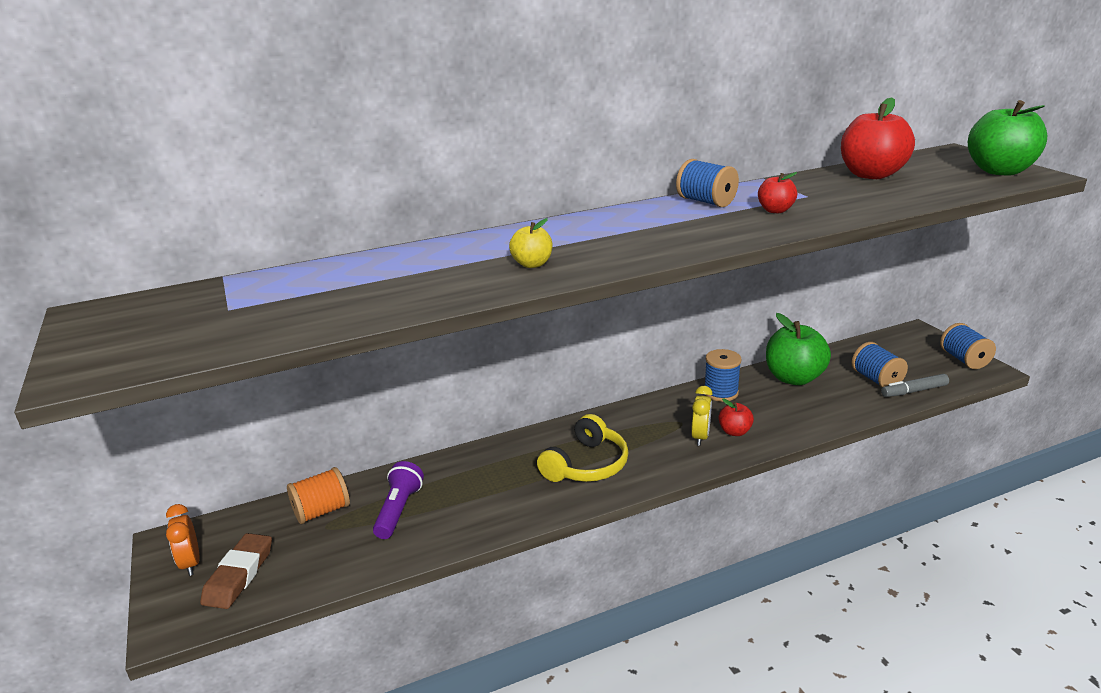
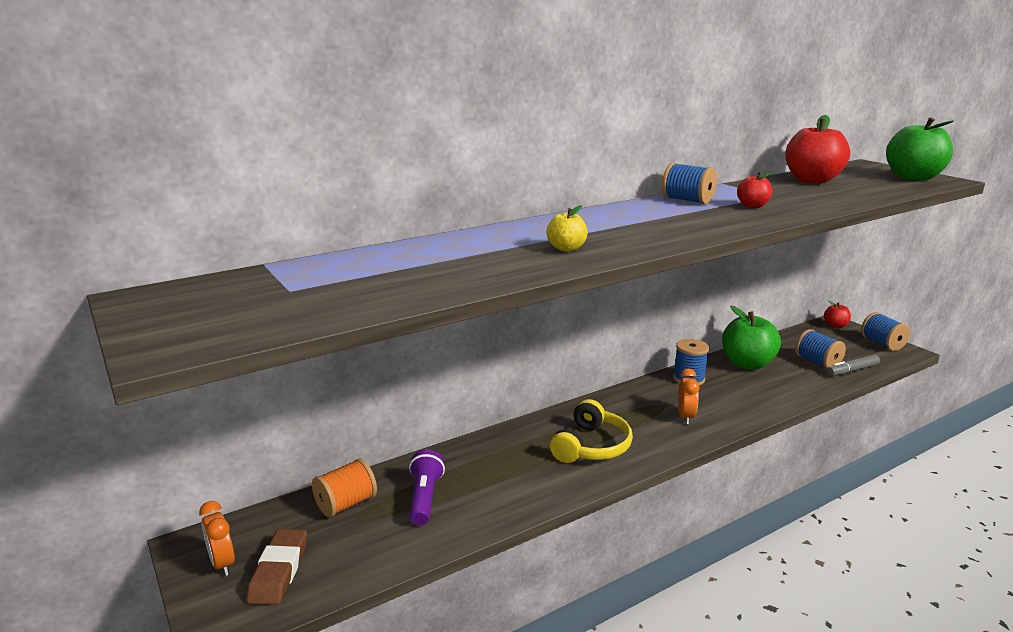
camera: 10 degrees left, 5 degrees down
yellow clock [691,386,713,446] -> orange clock [678,368,700,424]
red apple [719,398,754,436] -> red apple moved to [824,301,851,328]

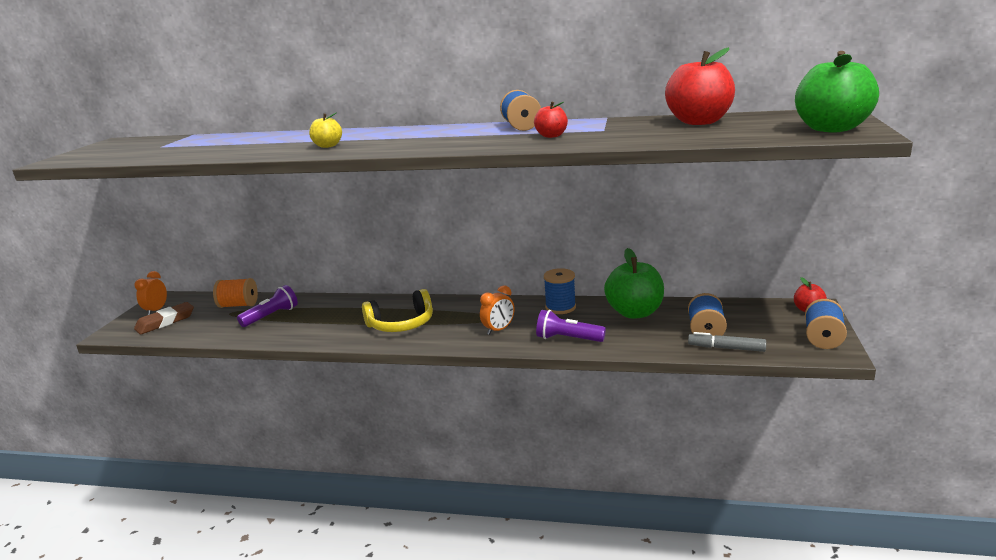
camera: 45 degrees right, 0 degrees up
none -> purple flashlight [536,310,606,342]

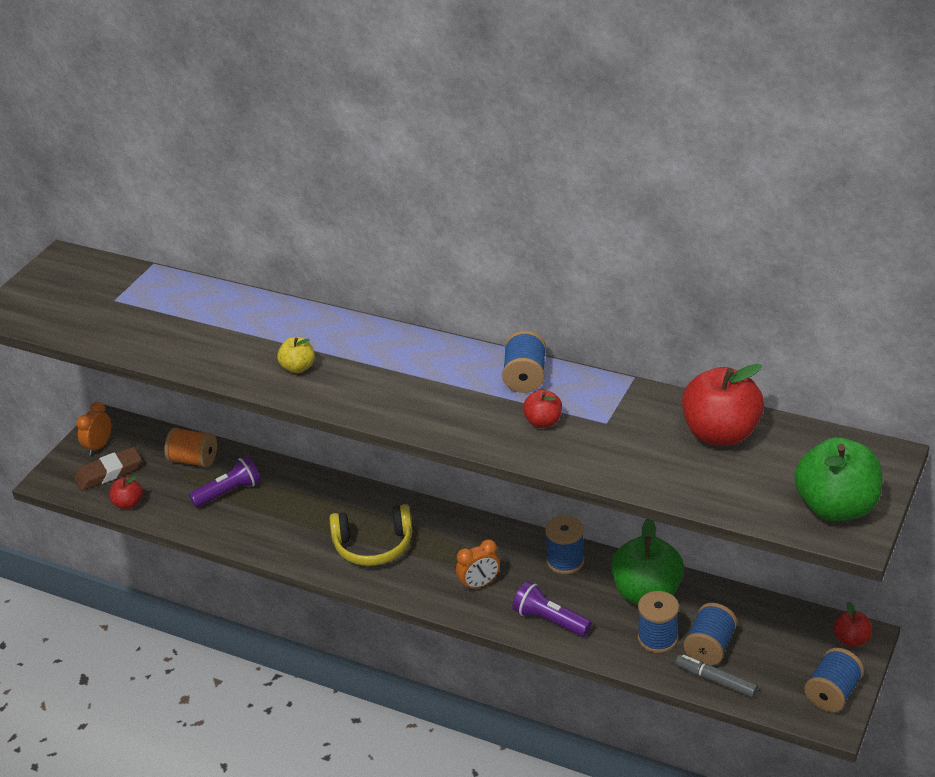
camera: 15 degrees right, 15 degrees up
none -> red apple [110,476,143,509]
none -> blue spool [638,591,679,653]

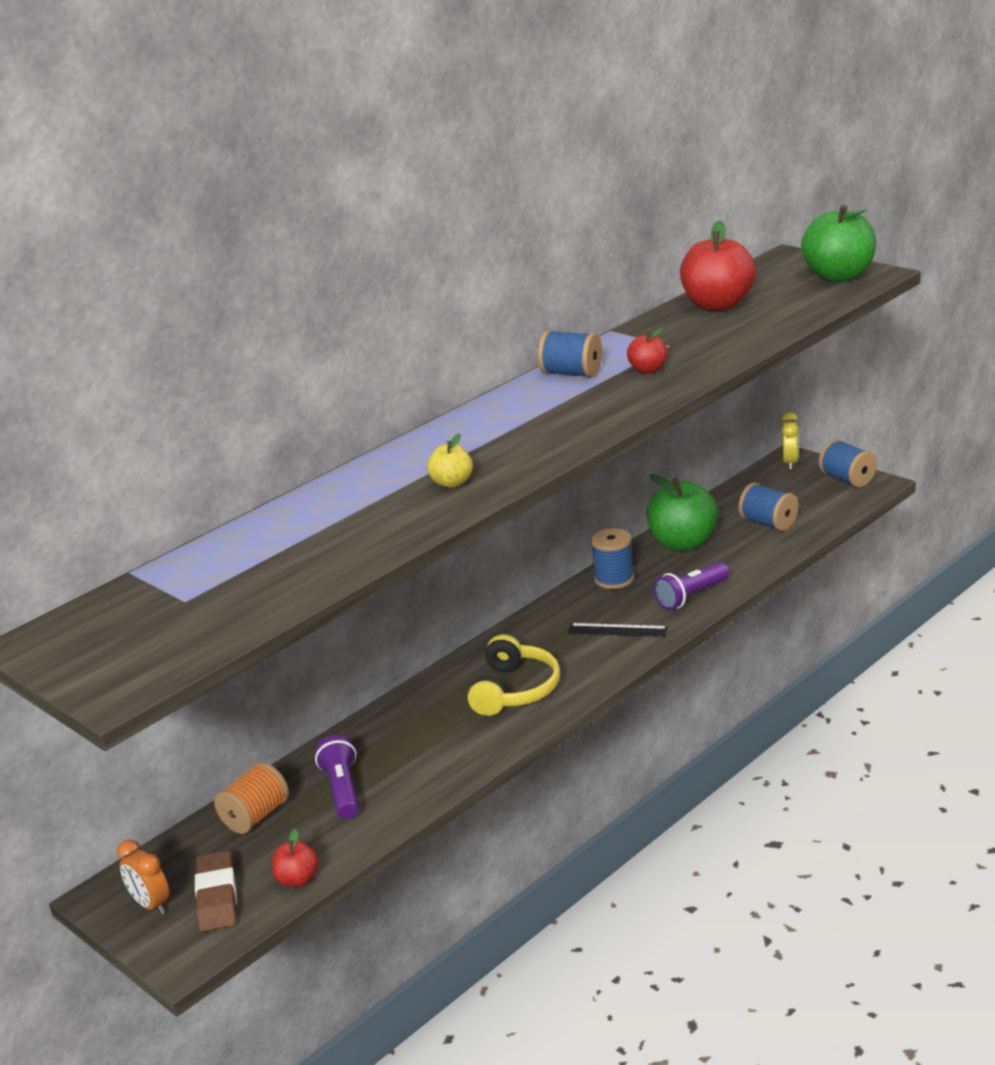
camera: 70 degrees left, 10 degrees down
orange clock [456,539,500,591] -> black ruler [568,623,668,637]
blue spool [638,591,679,653] -> none
grey marker [675,654,758,698] -> none
red apple [833,601,871,647] -> yellow clock [782,412,799,470]

